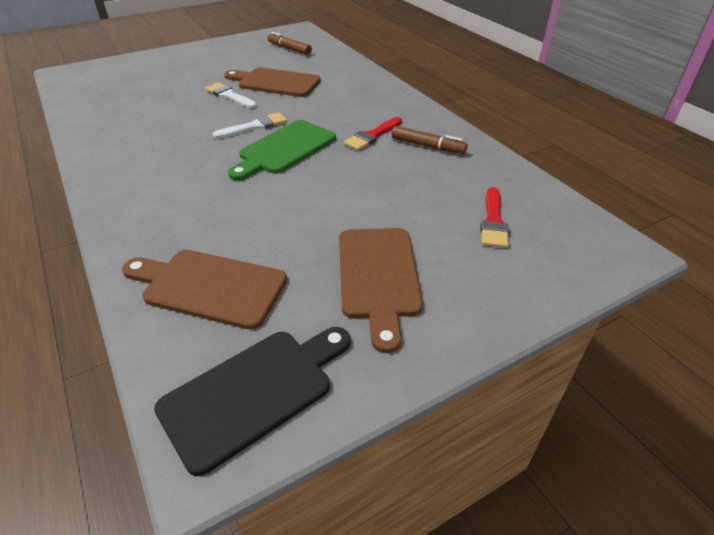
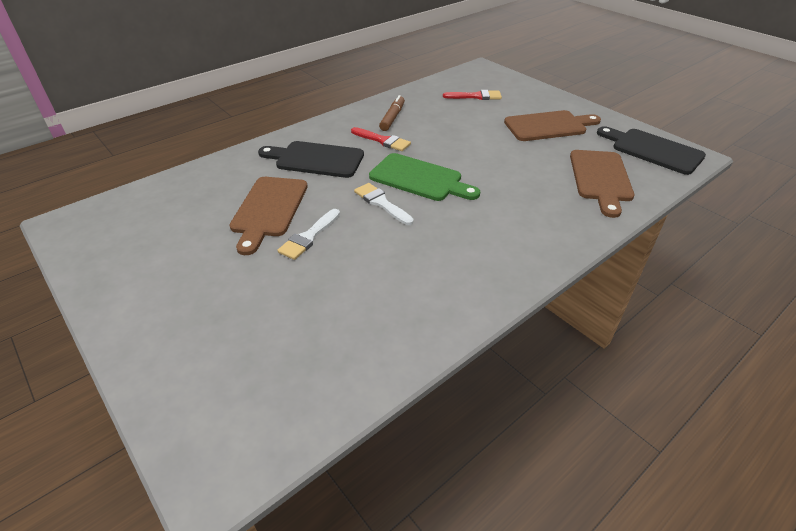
camera: 100 degrees left, 0 degrees up
brown marker [267,32,312,55] -> none
none -> black cutting board [258,141,364,178]

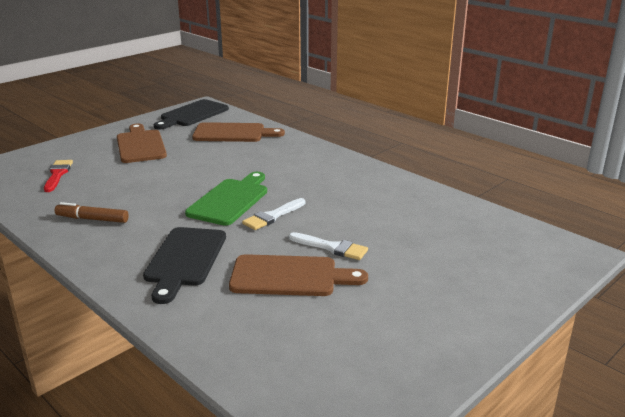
camera: 95 degrees left, 15 degrees down
red brush [351,127,411,151] -> none

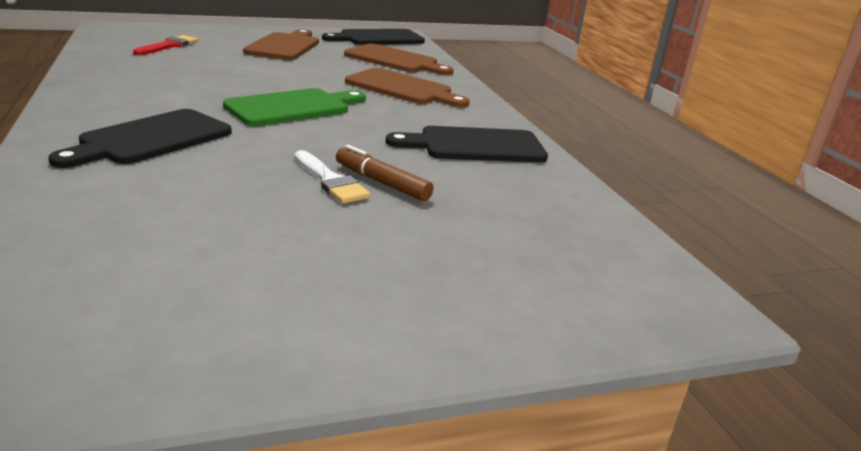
camera: 25 degrees right, 0 degrees up
brown marker [55,202,129,223] -> brown marker moved to [336,145,434,201]
brown cutting board [229,254,368,296] -> brown cutting board moved to [345,68,470,107]
white brush [242,198,306,230] -> none
none -> black cutting board [386,126,548,163]

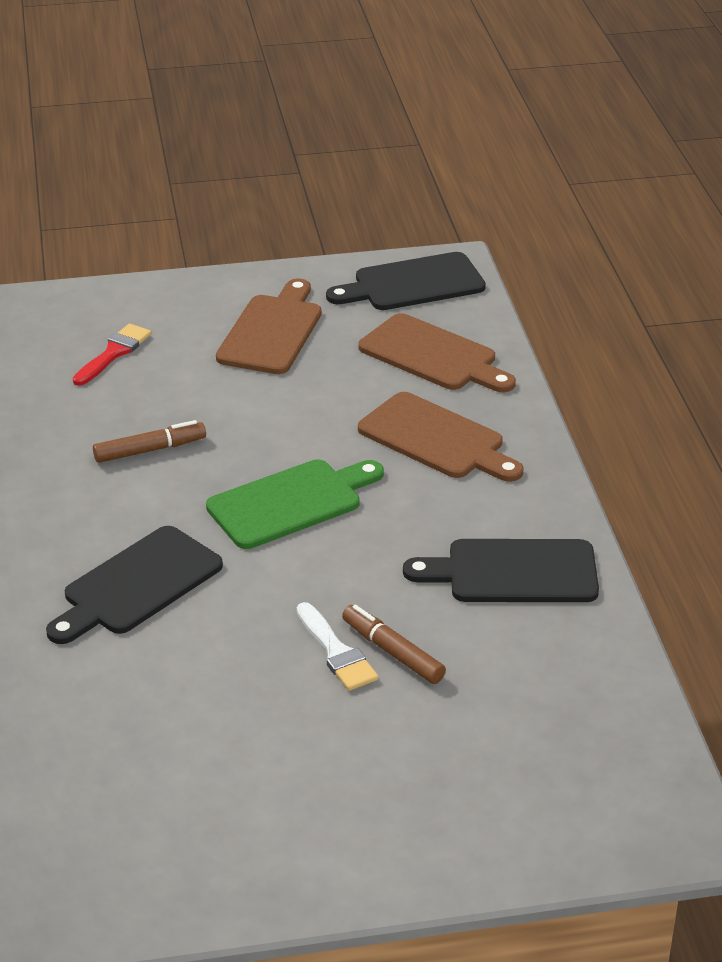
camera: 10 degrees right, 10 degrees up
none -> brown marker [93,420,206,463]

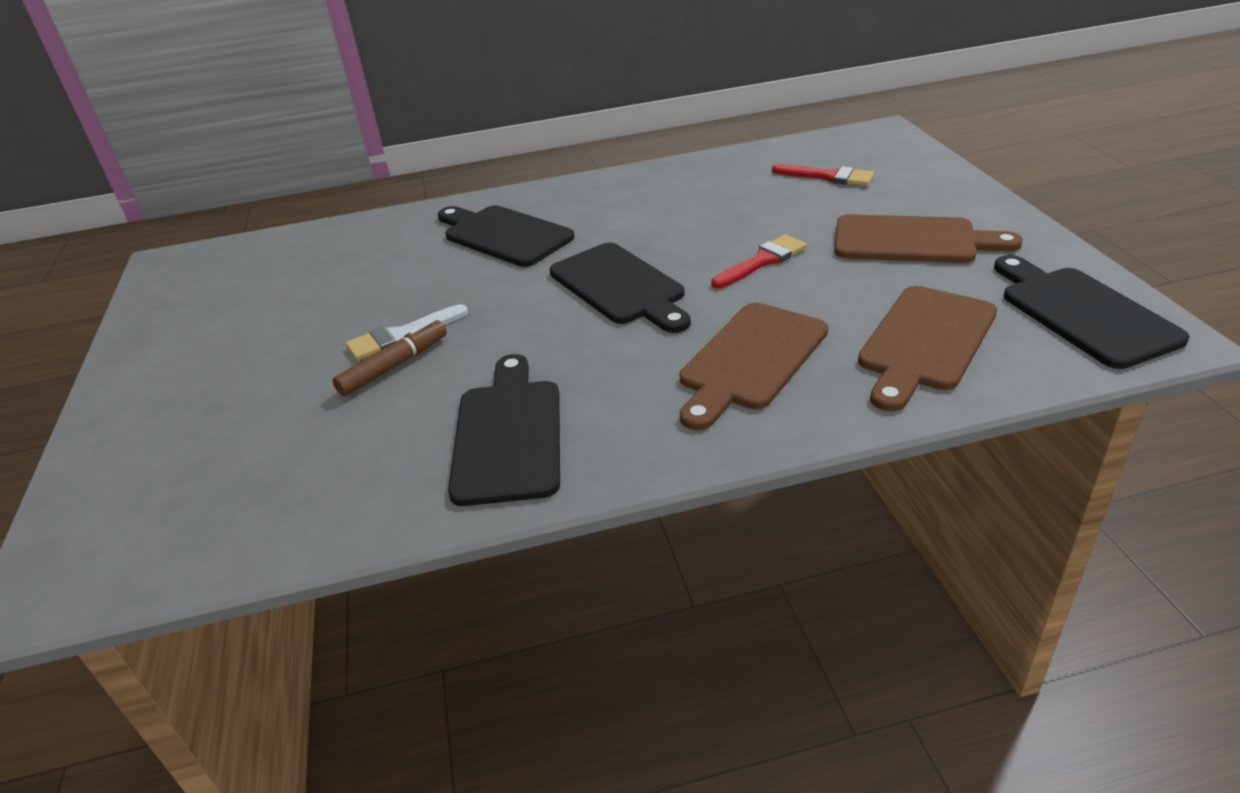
camera: 90 degrees right, 0 degrees up
brown marker [93,420,206,463] -> none
green cutting board [206,460,384,549] -> black cutting board [550,243,691,333]
none -> red brush [711,234,807,288]

